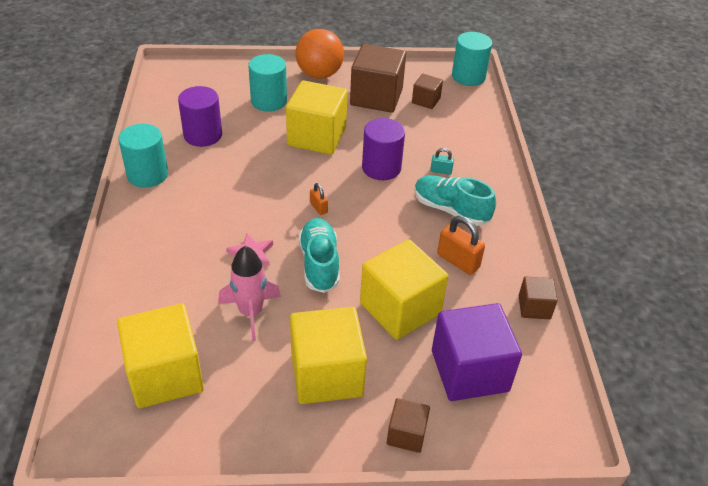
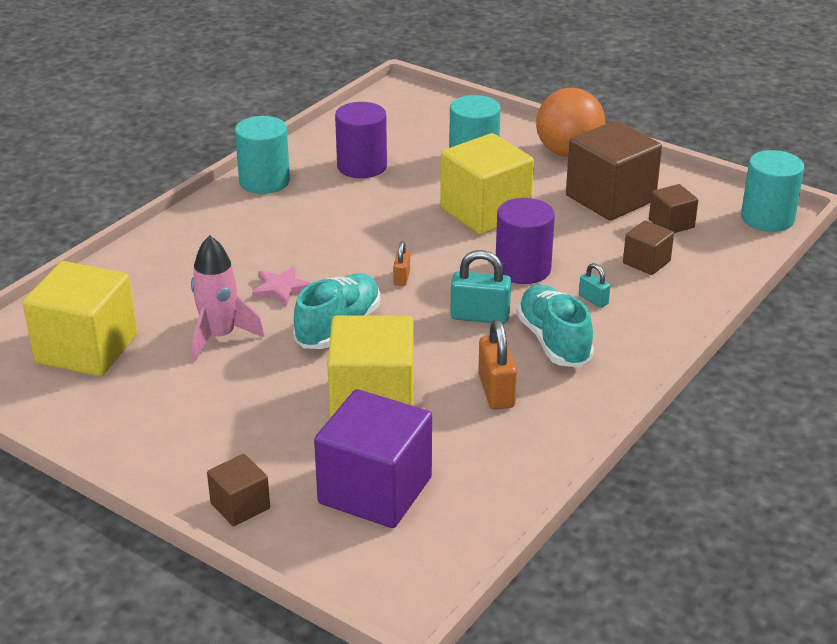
camera: 40 degrees right, 10 degrees down
yellow cube [290,307,367,404] -> none
brown cube [518,276,558,319] -> brown cube moved to [623,220,674,275]
none -> turquoise padlock [450,250,511,324]

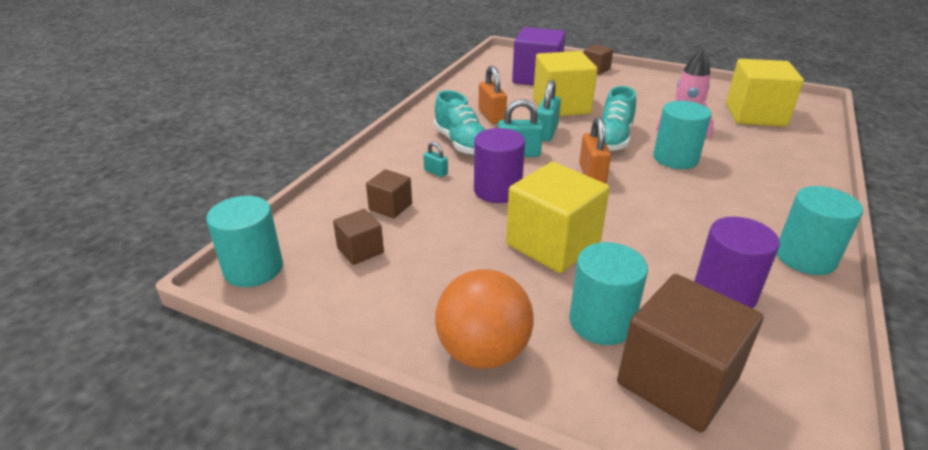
camera: 170 degrees right, 0 degrees up
pink star [252,266,311,306] -> turquoise cylinder [653,101,711,169]
orange padlock [393,241,410,286] -> orange padlock [579,117,611,184], size x1.81
brown cube [566,121,662,220] -> brown cube moved to [617,274,764,432]
none -> turquoise padlock [537,80,561,141]

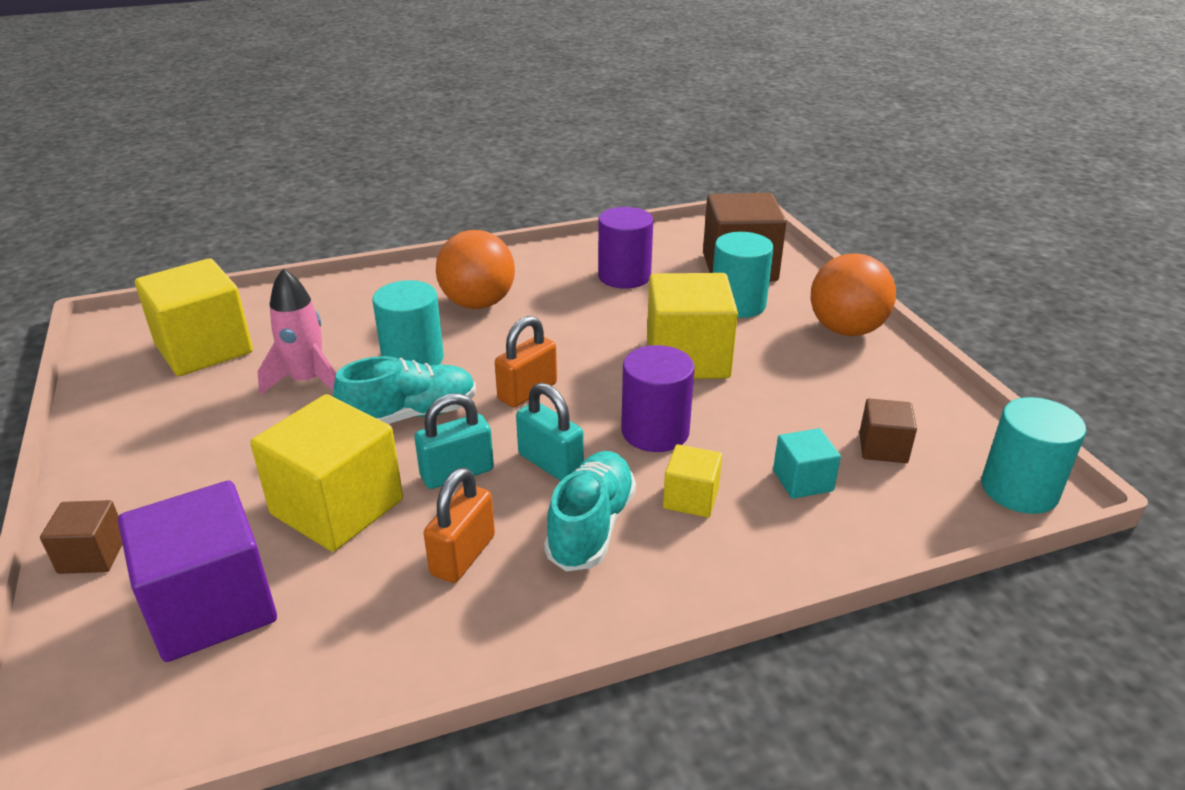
camera: 135 degrees left, 0 degrees up
brown cube [366,169,412,218] -> turquoise cube [773,428,841,499]
turquoise padlock [423,142,448,177] -> yellow cube [663,444,722,518]
turquoise cylinder [777,186,863,275] -> none
none -> orange ball [436,230,515,309]

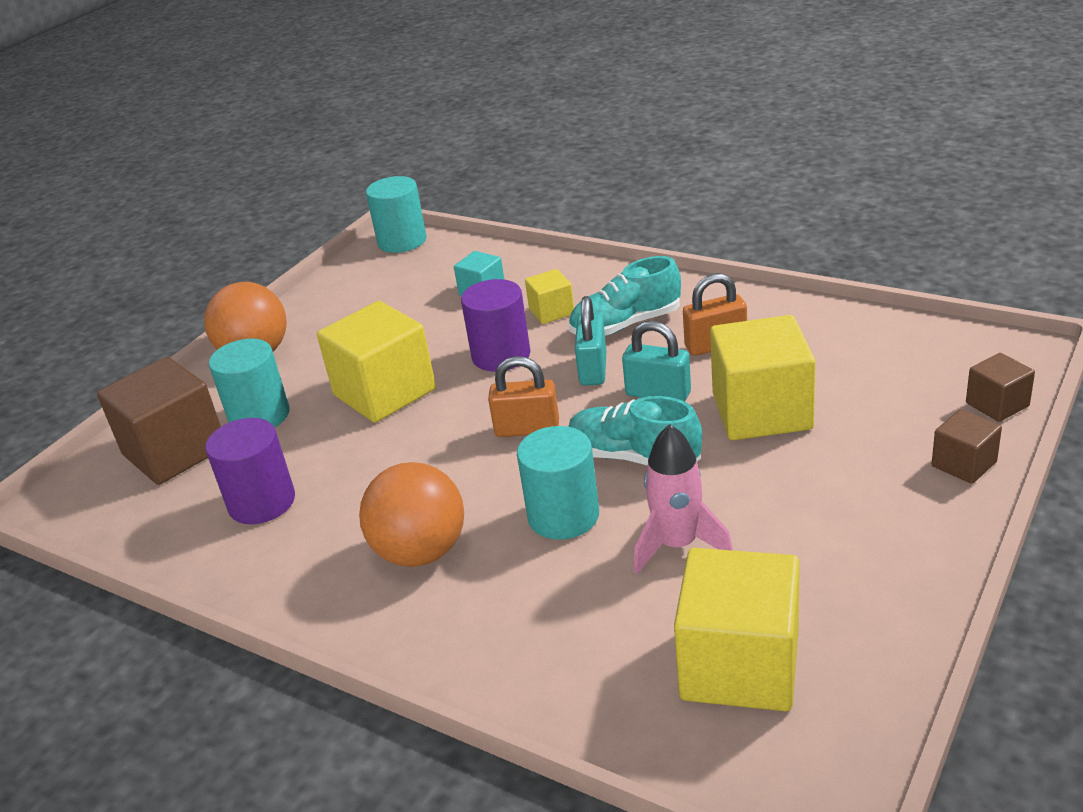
camera: 125 degrees left, 0 degrees up
purple cube [118,481,277,662] -> none
brown cube [859,398,917,463] -> brown cube moved to [966,353,1035,422]

